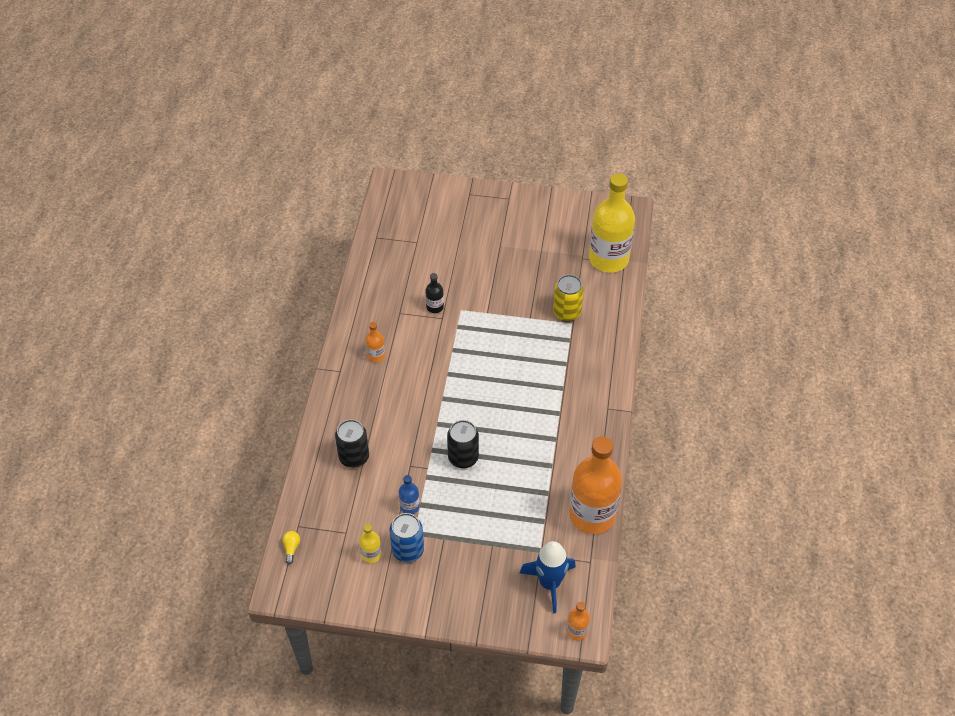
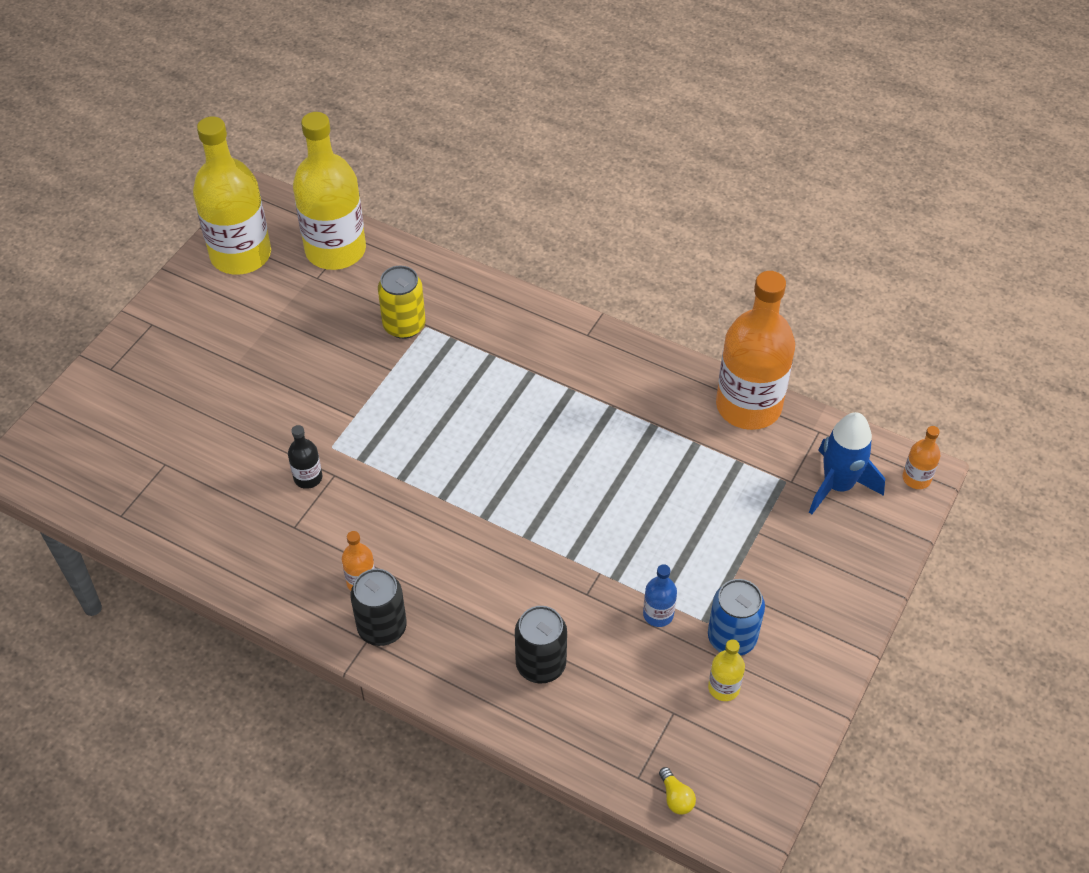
camera: 70 degrees left, 0 degrees up
yellow light bulb [282,531,300,564] -> yellow light bulb turned 135 degrees counterclockwise [659,767,696,815]
black can [447,420,479,468] -> black can moved to [351,569,407,646]
none -> yellow bottle [193,116,271,275]

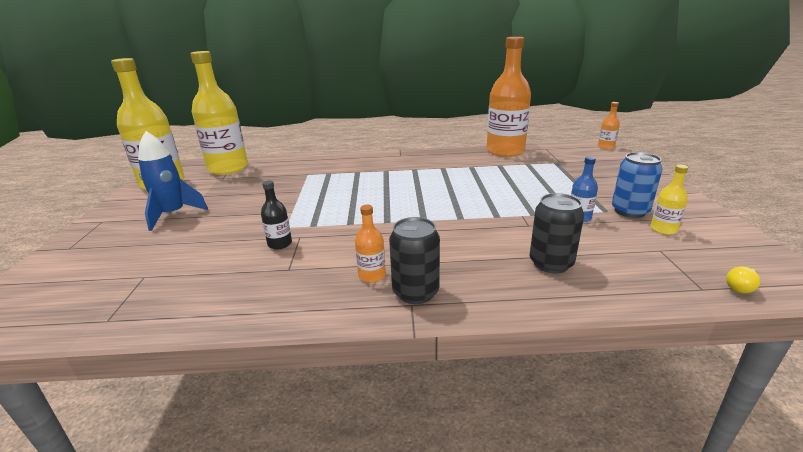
camera: 30 degrees left, 25 degrees down
yellow can [378,266,426,339] -> none
yellow light bulb [659,767,696,815] -> yellow light bulb turned 105 degrees clockwise [726,266,760,293]
blue rocket [809,412,885,514] -> blue rocket moved to [138,131,208,231]

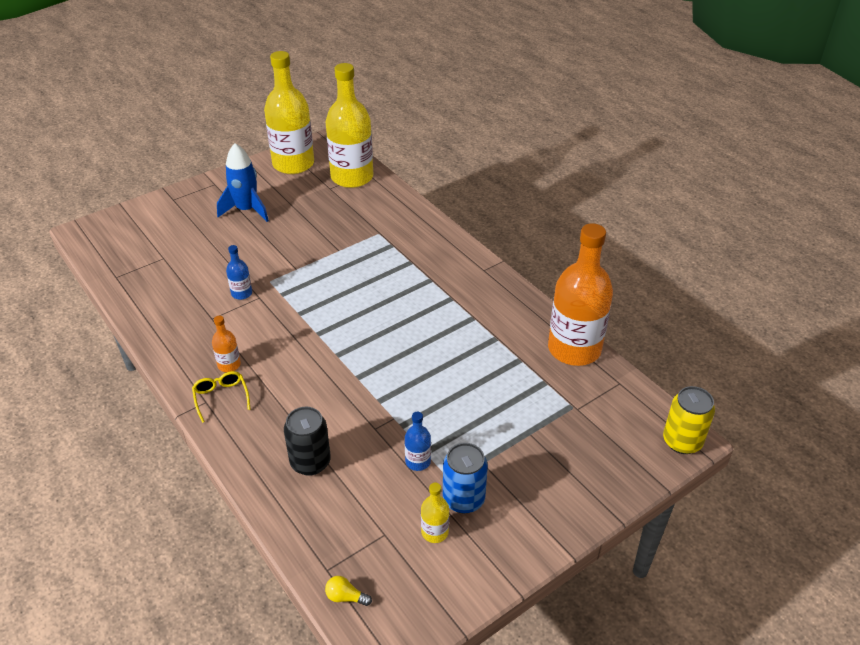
camera: 55 degrees right, 15 degrees up
black bottle [261,180,292,249] -> blue bottle [226,245,252,300]
black can [389,217,440,304] -> yellow glasses [192,371,251,423]
orange bottle [598,102,620,149] -> yellow can [663,386,715,454]

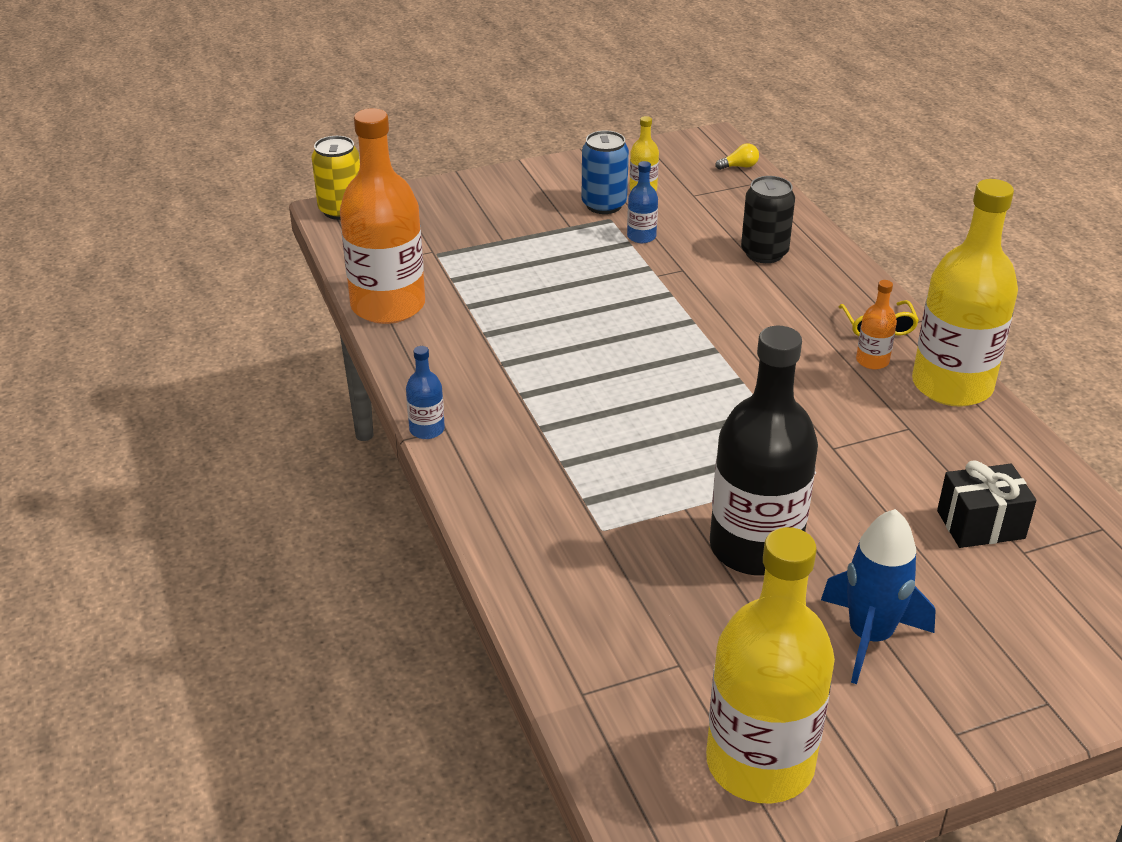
camera: 165 degrees left, 5 degrees down
blue bottle [226,245,252,300] -> blue bottle moved to [406,346,445,439]
yellow bottle [325,63,373,188] -> yellow bottle moved to [912,179,1018,407]
yellow light bulb [325,576,372,606] -> yellow light bulb turned 45 degrees counterclockwise [715,143,759,170]
none -> black bottle [710,326,818,576]
none -> black gift [937,461,1037,548]

